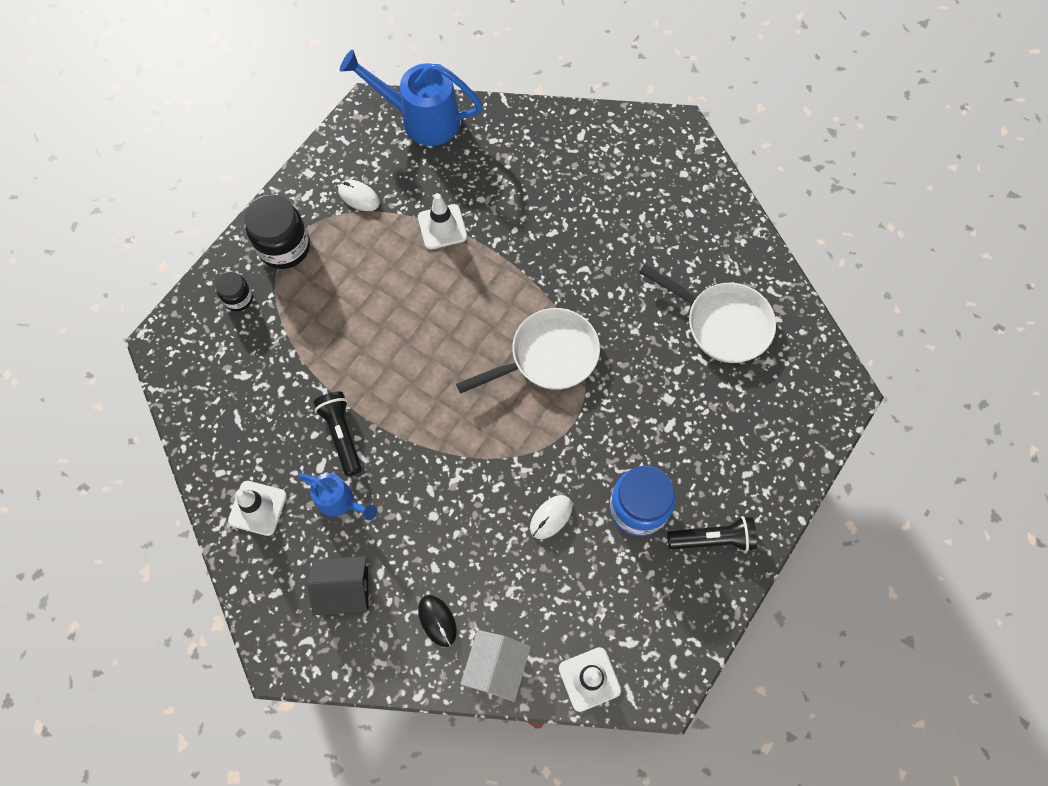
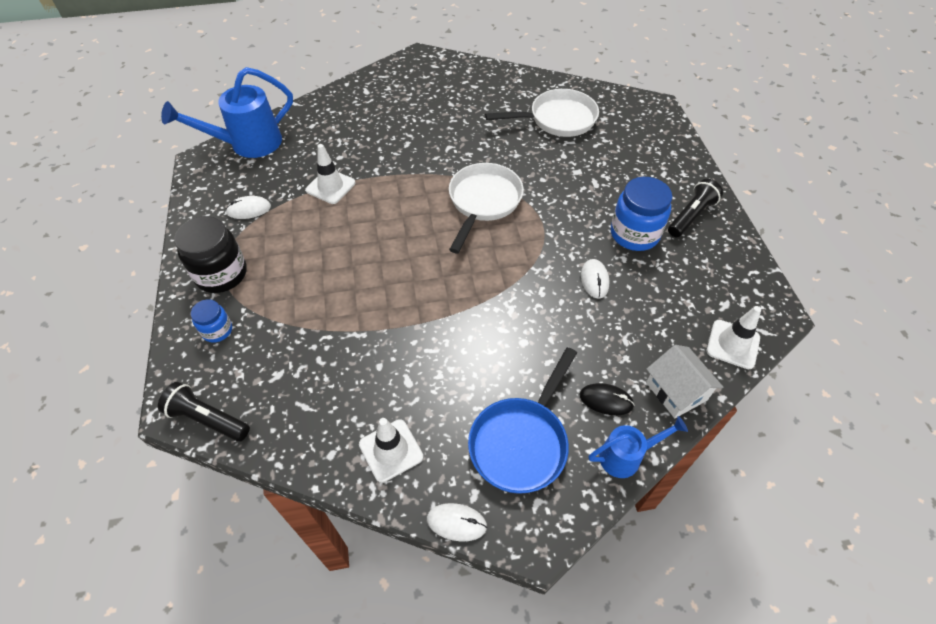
camera: 45 degrees left, 15 degrees down
black jar [215,271,253,311] -> blue jar [191,299,232,343]
blue watering can [298,473,377,520] -> blue watering can moved to [589,416,688,478]
black house [308,556,368,616] -> blue pan [468,347,577,494]
black flashlight [313,391,362,476] -> black flashlight moved to [158,382,250,442]
none -> white mouse [427,503,487,542]

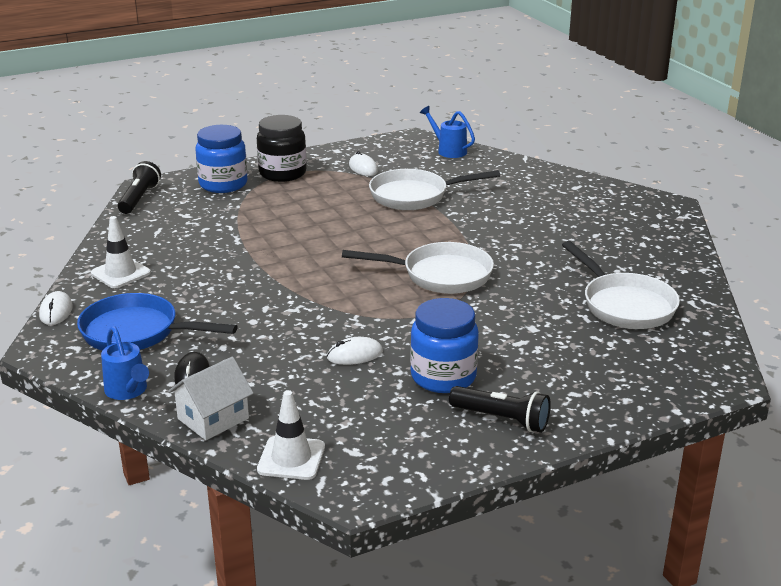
camera: 75 degrees right, 25 degrees down
blue watering can [161,67,293,158] -> blue watering can [420,106,475,158], size x0.57
blue jar [191,299,232,343] -> blue jar [196,125,247,193], size x1.82
white traffic cone [306,144,355,204] -> white pan [369,169,500,210]

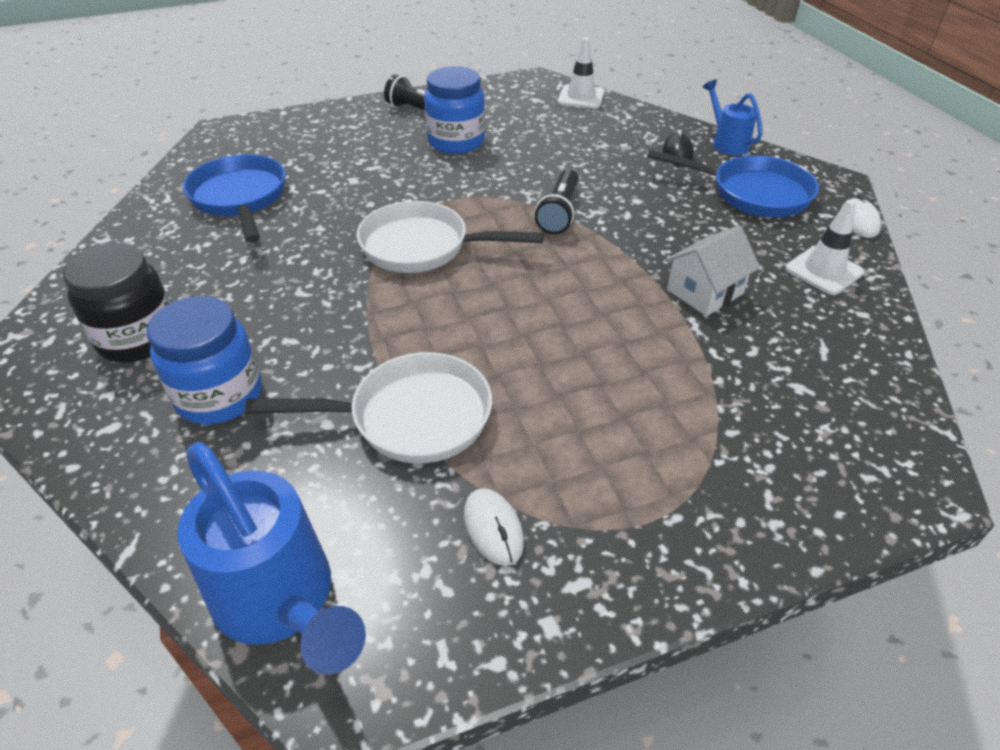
camera: 175 degrees left, 15 degrees up
black flashlight [118,161,161,214] -> black flashlight moved to [535,169,579,234]
white house [168,357,254,440] -> white house moved to [665,225,760,316]
blue jar [196,125,247,193] -> blue jar moved to [147,296,262,425]
black jar [257,115,307,182] -> black jar moved to [63,243,170,362]
white mouse [327,337,383,365] -> none
blue watering can [420,106,475,158] -> blue watering can [177,442,366,675], size x1.77
white pan [562,241,680,329] -> blue pan [183,154,286,243]

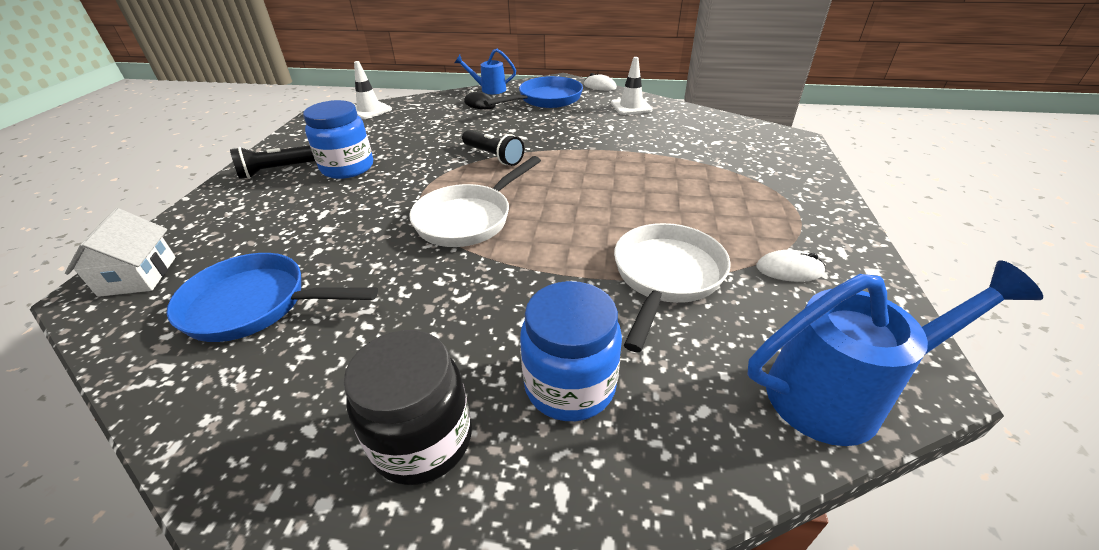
camera: 60 degrees left, 5 degrees down
white house [665,225,760,316] -> white house moved to [65,208,176,297]

